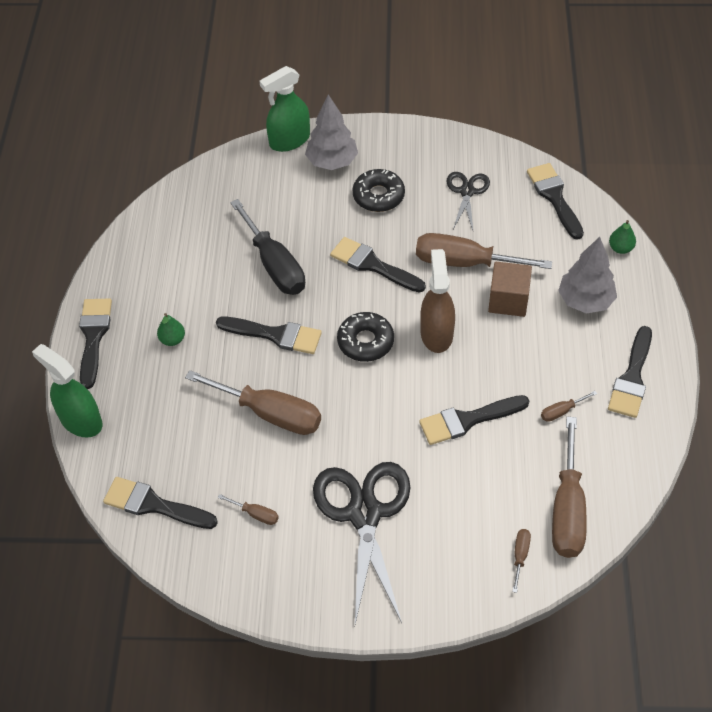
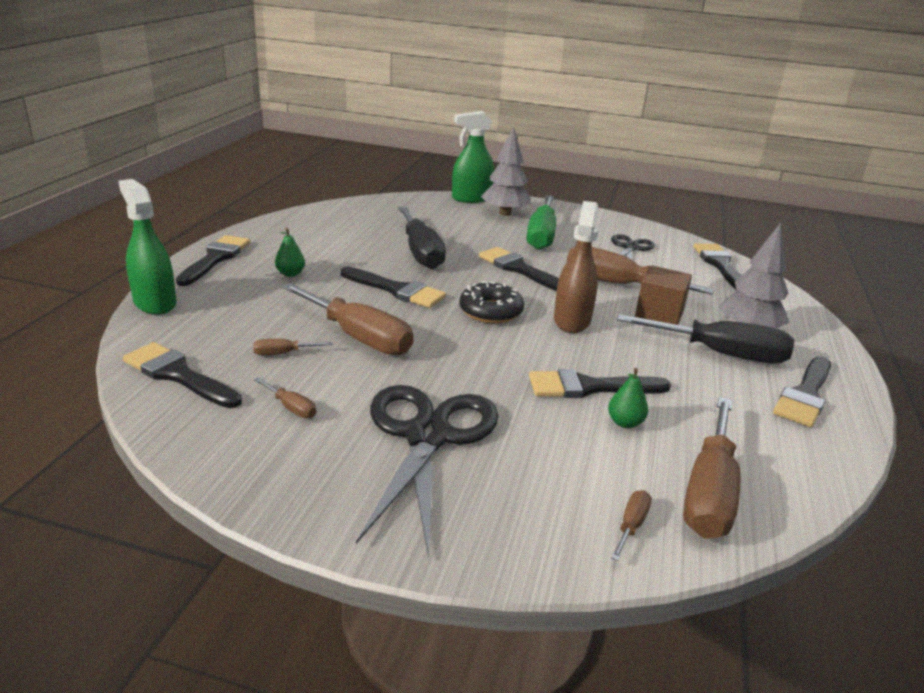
camera: 10 degrees right, 25 degrees down
black donut [353,169,405,212] -> green screwdriver [527,195,556,250]
brown screwdriver [541,391,597,422] -> brown screwdriver moved to [253,339,333,355]
green pear [609,220,636,254] -> green pear moved to [608,368,648,428]
none -> black screwdriver [617,314,794,363]

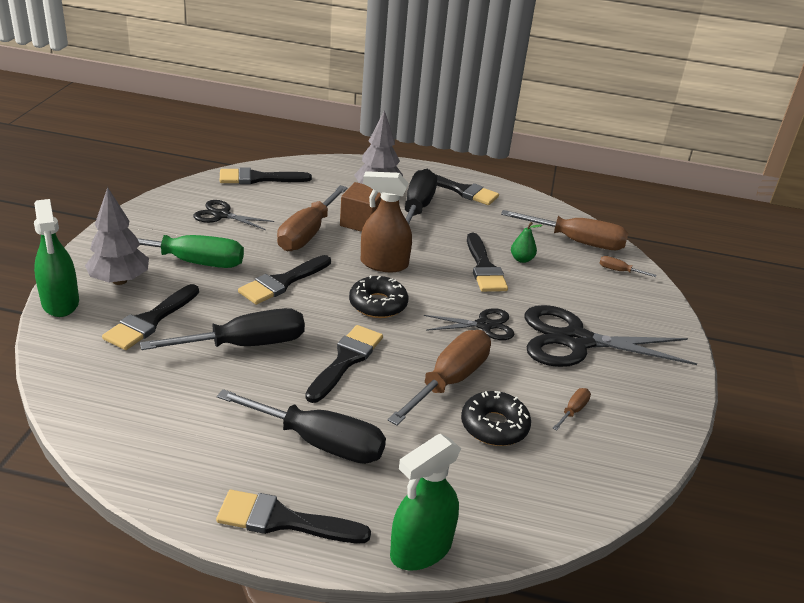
camera: 95 degrees left, 5 degrees up
black brush [123,342,242,408] -> black brush moved to [102,284,199,350]
brown screwdriver [253,339,333,355] -> black donut [461,391,531,446]
green pear [275,228,305,277] -> black screwdriver [217,389,386,464]
none -> black scissors [424,308,514,340]

